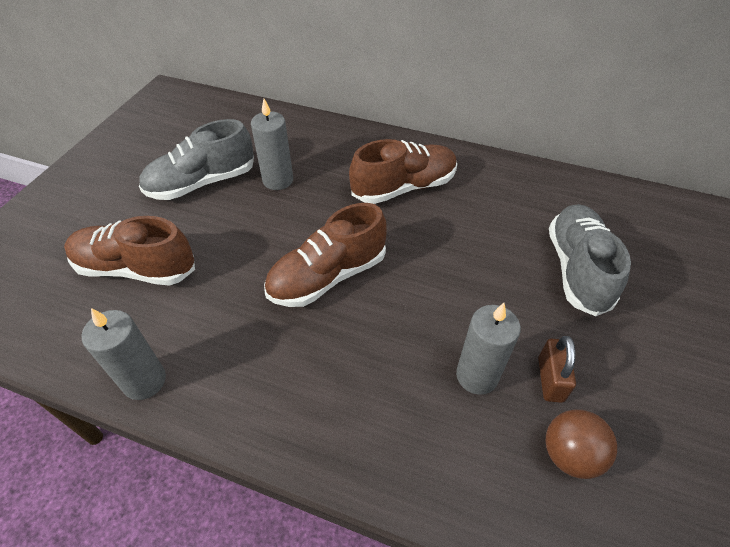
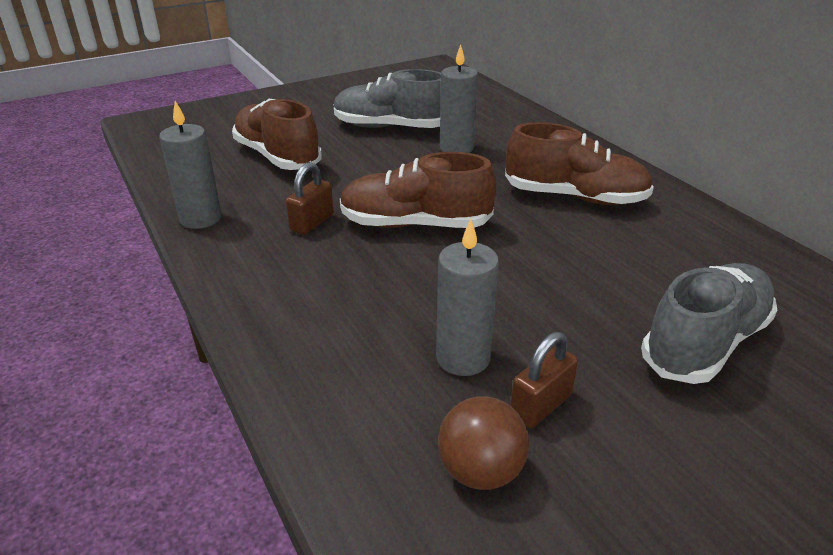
camera: 40 degrees right, 15 degrees down
none -> brown padlock [286,162,334,235]

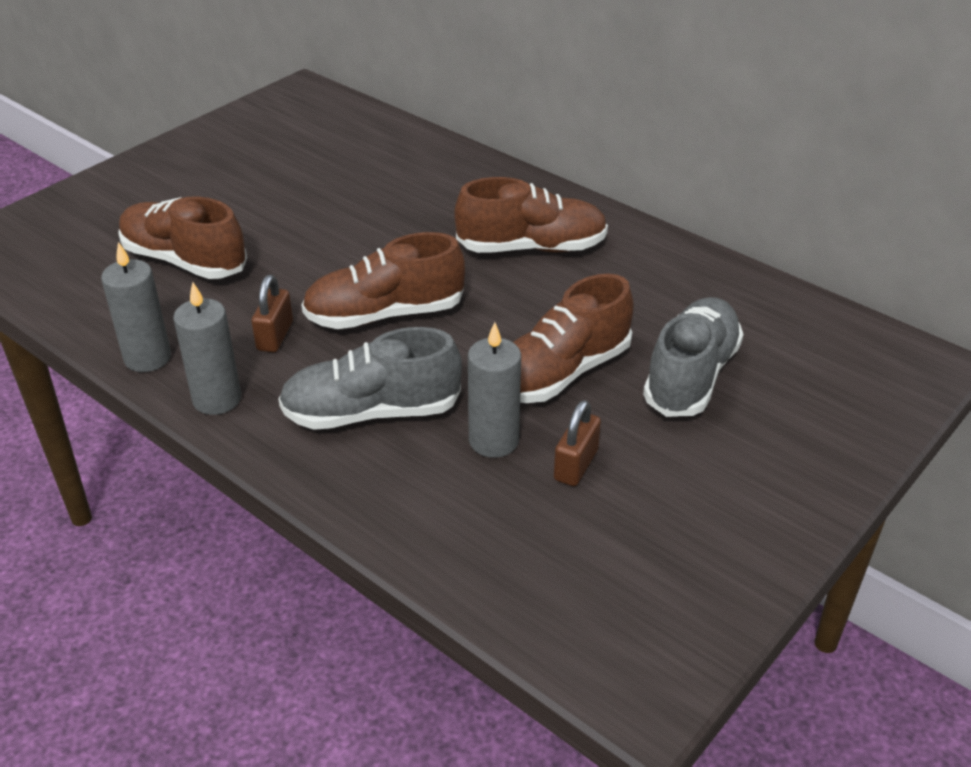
camera: 20 degrees left, 5 degrees up
grey shoe [334,69,441,128] -> grey shoe moved to [278,327,462,430]
brown ball [438,396,529,490] -> none
grey candle [440,44,478,153] -> grey candle moved to [173,282,241,415]
none -> brown shoe [513,274,634,403]

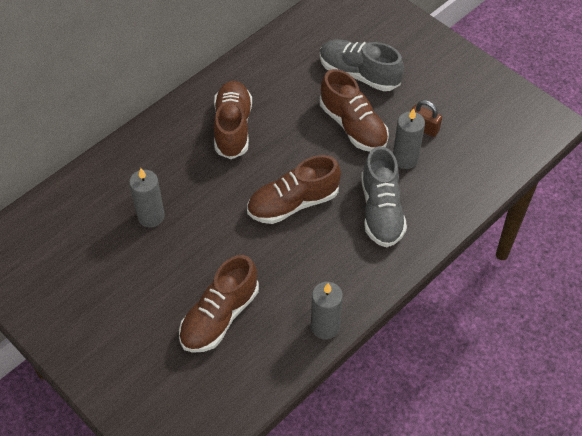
camera: 85 degrees left, 15 degrees up
grey candle [173,282,241,415] -> grey candle moved to [129,168,165,227]
brown padlock [251,275,293,352] -> none
brown shoe [302,232,465,329] -> brown shoe turned 75 degrees clockwise [247,155,341,224]

